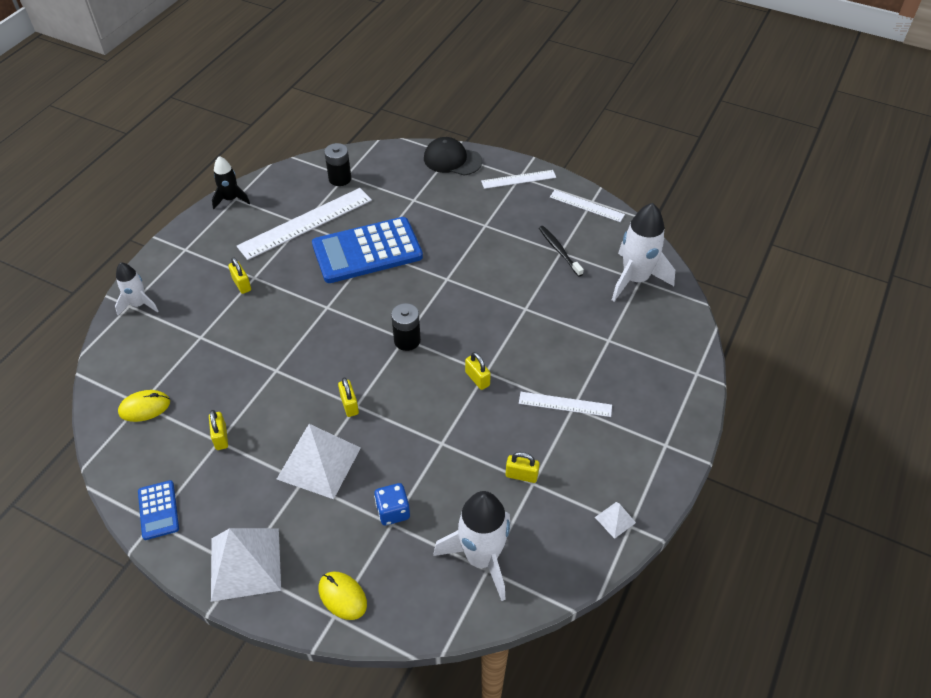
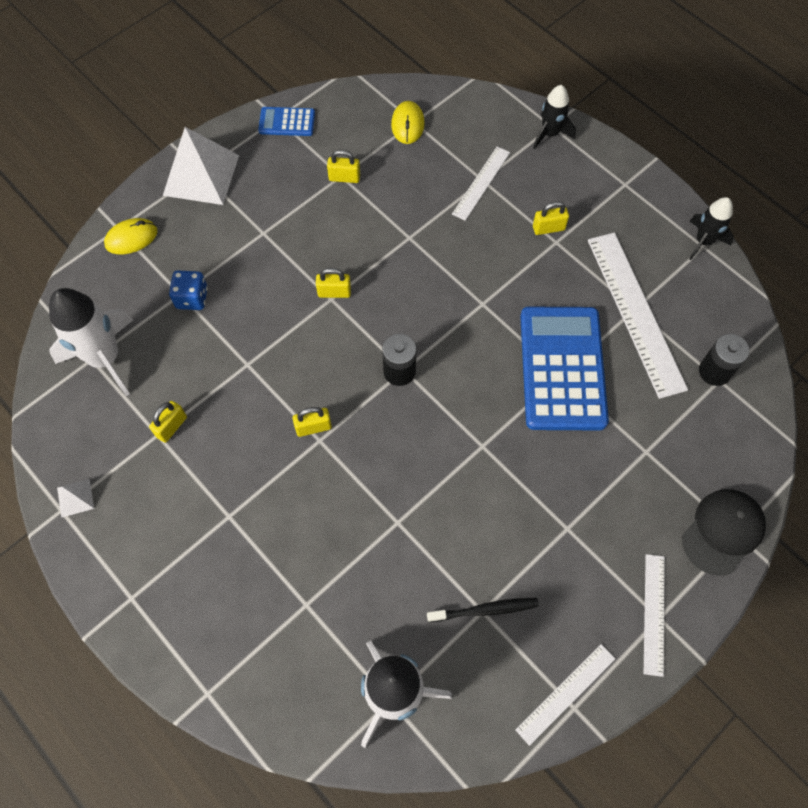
camera: 110 degrees right, 15 degrees up
white rocket [115,262,158,315] -> black rocket [533,85,576,149]
white pyramid [277,424,361,499] -> none
white ruler [519,392,612,417] -> white ruler moved to [452,147,510,221]

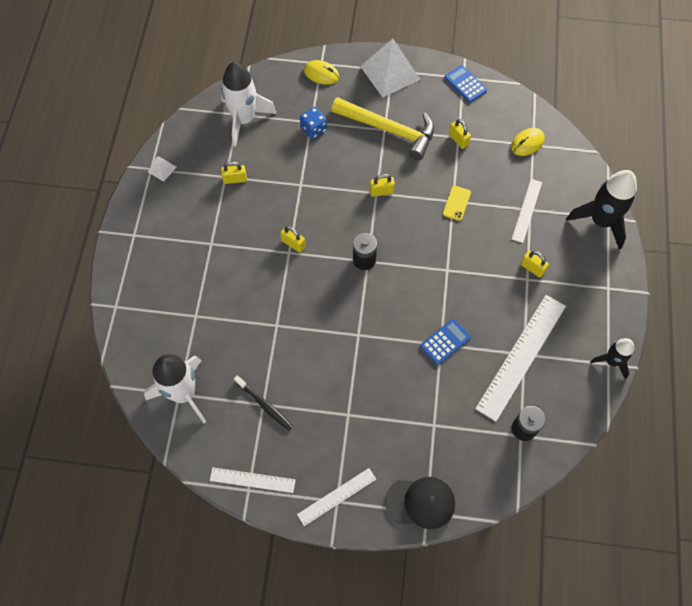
camera: 50 degrees right, 0 degrees up
yellow padlock [316,268,351,298] -> yellow padlock turned 60 degrees counterclockwise [370,174,395,197]
white ruler [452,147,510,221] -> white ruler turned 60 degrees counterclockwise [512,179,542,243]
blue calculator [520,307,609,430] -> blue calculator [420,319,471,365], size x0.47
black rocket [533,85,576,149] -> black rocket [566,170,637,250], size x1.72
none -> yellow hammer [331,97,434,160]
none -> yellow phone [443,186,471,221]

